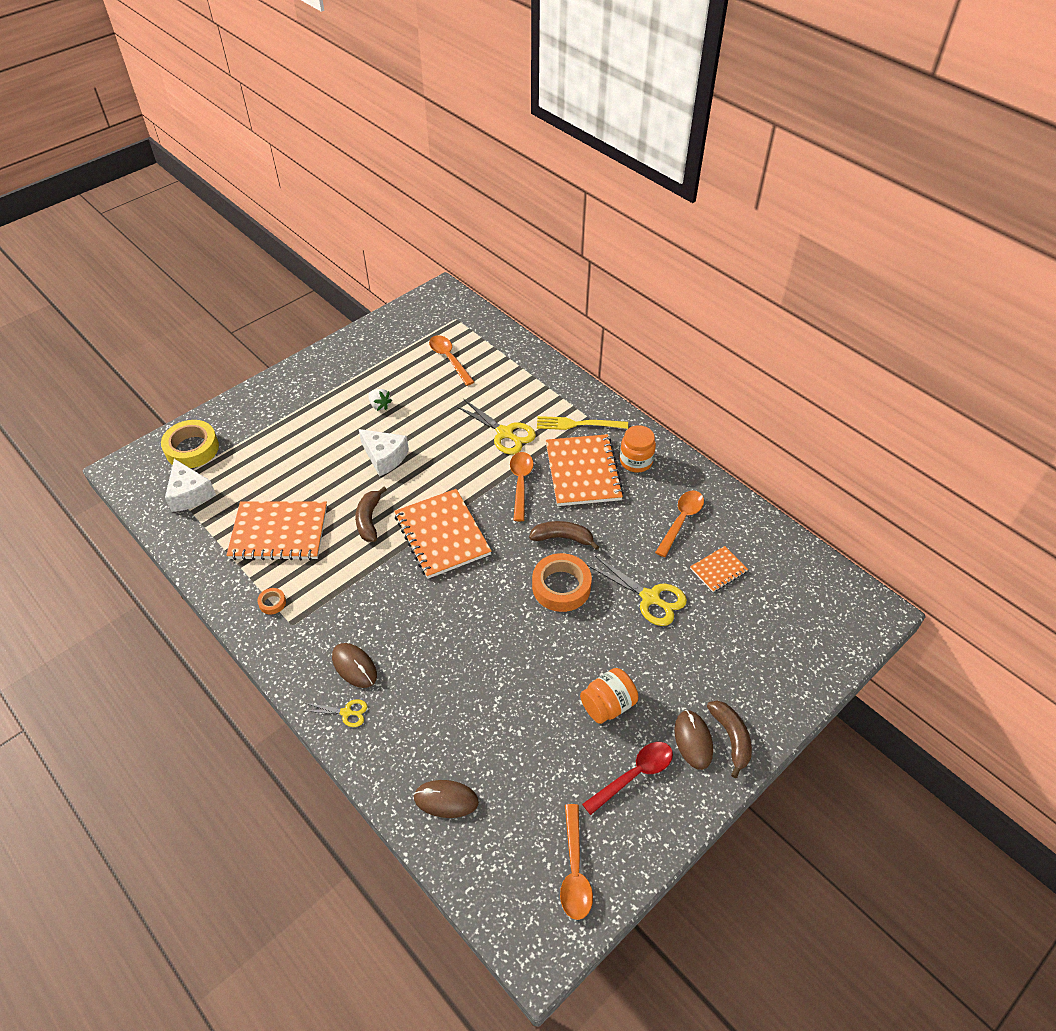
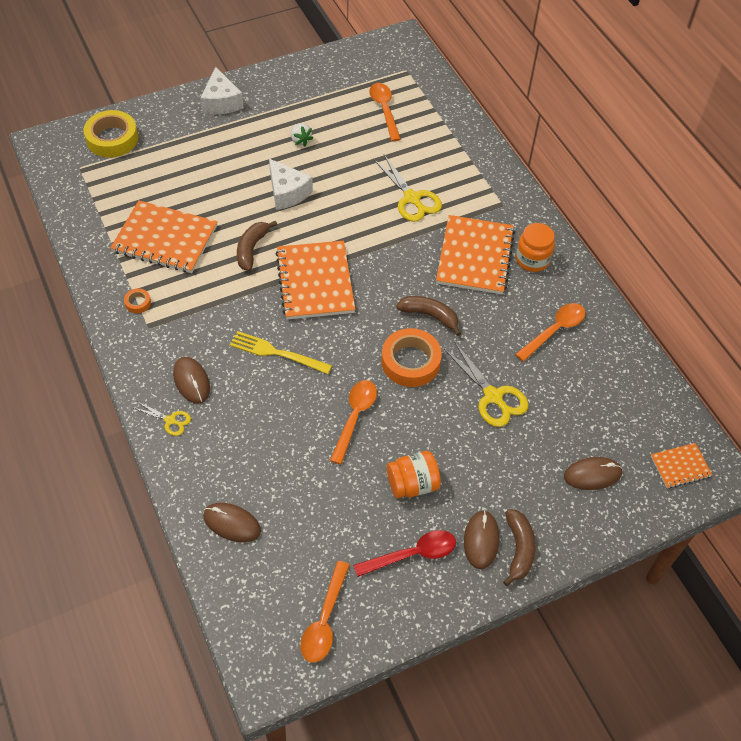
camera: 15 degrees right, 5 degrees up
white cheese [165,459,216,512] -> white cheese moved to [200,67,244,114]
orange spoon [510,452,534,521] -> orange spoon moved to [330,380,377,465]
yellow fork [537,416,628,430] -> yellow fork moved to [230,331,332,374]
orange notebook [690,546,748,592] -> orange notebook moved to [651,443,712,488]
none -> brown mouse [564,457,622,490]

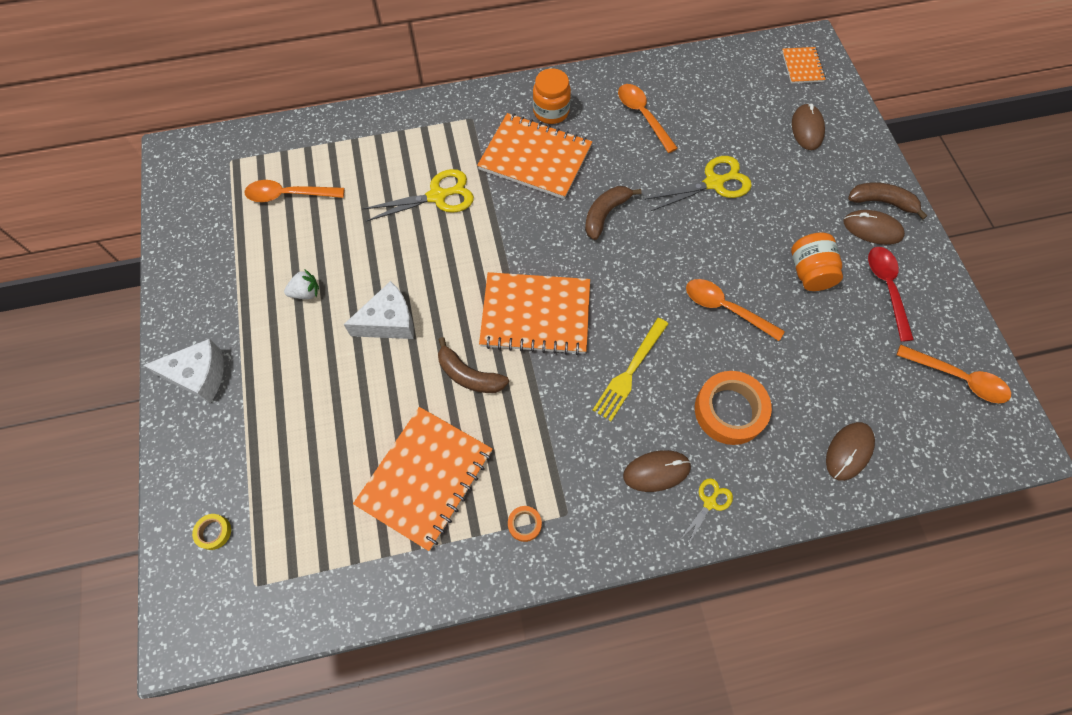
camera: 75 degrees left, 10 degrees up
yellow tape [84,110,138,158] -> yellow tape [192,514,231,550], size x0.45
orange tape [381,328,442,387] -> orange tape moved to [695,371,772,445]

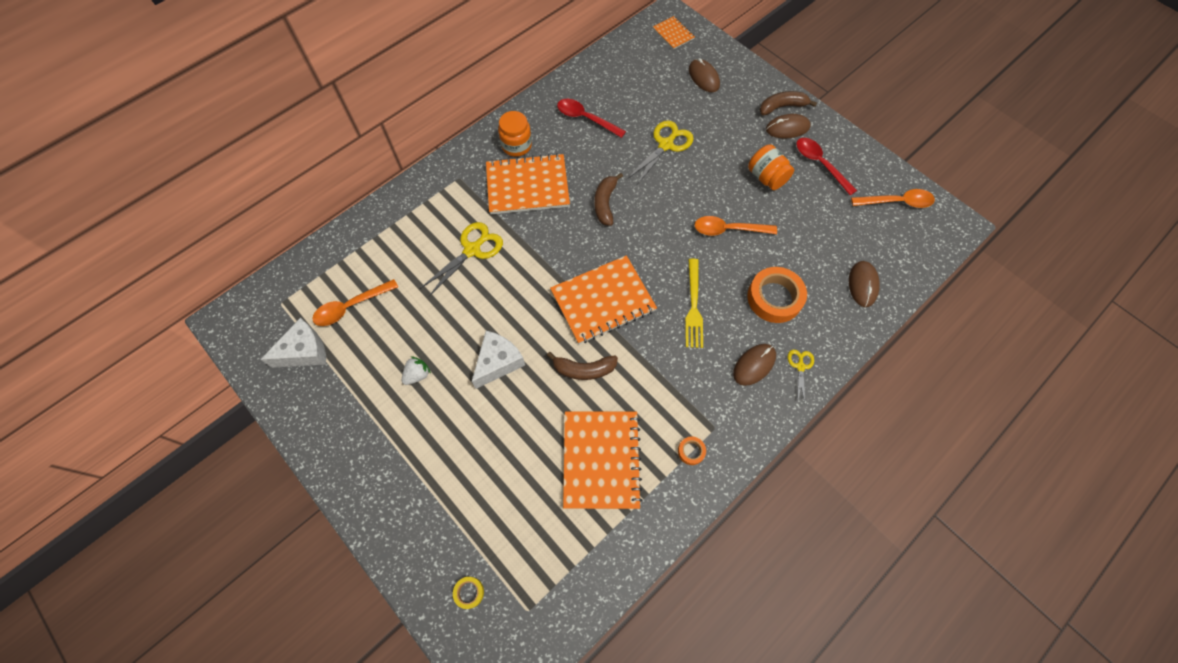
camera: 30 degrees left, 0 degrees up
white cheese [144,339,224,403] -> white cheese moved to [260,318,326,368]
orange spoon [618,84,678,153] -> red spoon [557,99,626,138]

